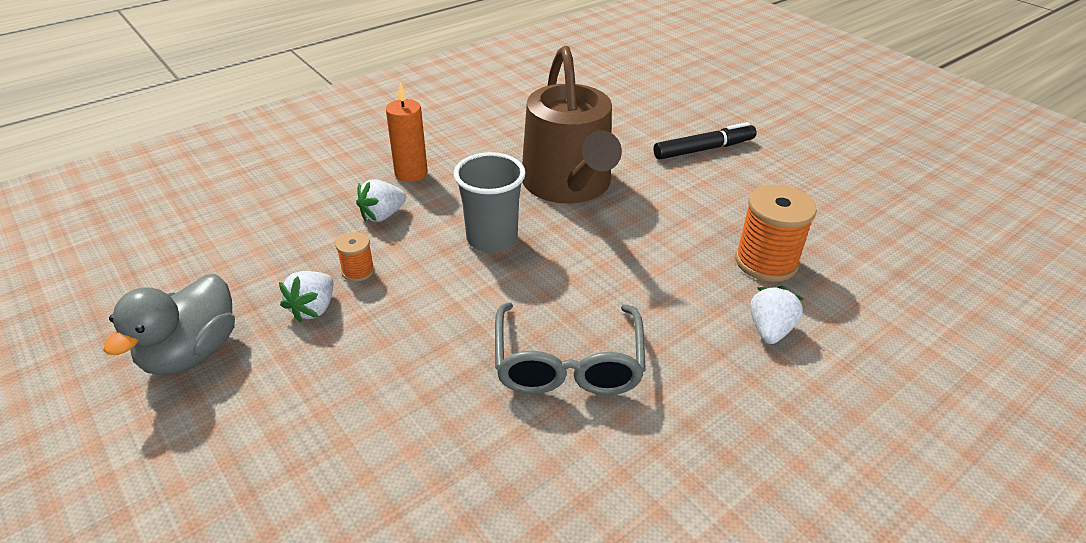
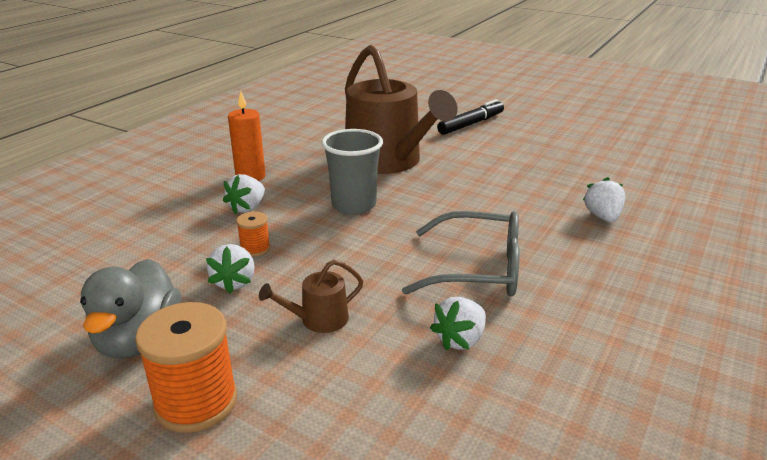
camera: 20 degrees left, 10 degrees down
grey glasses [495,302,646,395] -> grey glasses turned 60 degrees counterclockwise [402,211,520,297]
orange spool [735,185,817,282] -> orange spool moved to [135,302,237,433]
none -> brown watering can [259,260,363,333]
none -> white strawberry [430,297,486,351]

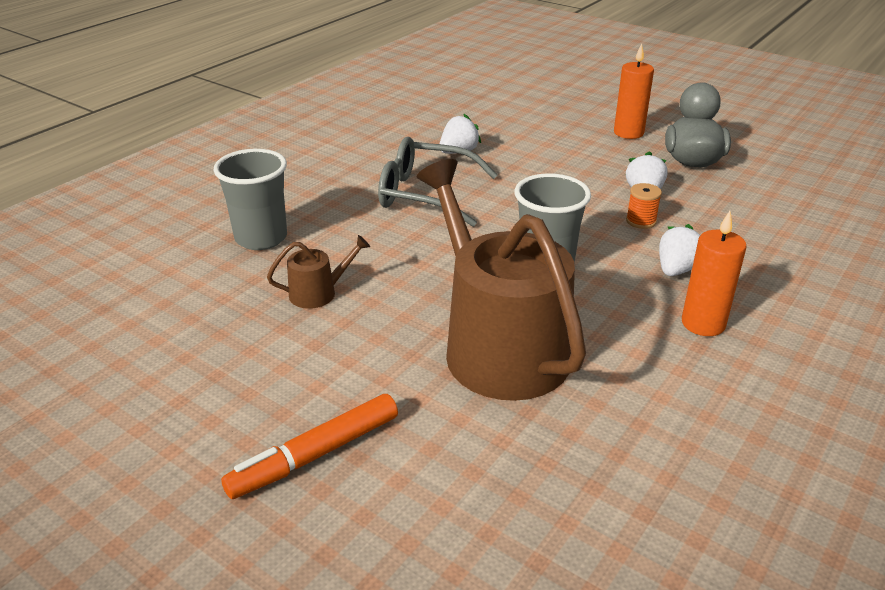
camera: 175 degrees left, 5 degrees up
orange spool [135,302,237,433] -> orange candle [614,44,654,139]
brown watering can [259,260,363,333] -> brown watering can moved to [267,235,370,309]
black marker [437,99,504,135] -> orange marker [221,394,398,499]
white strawberry [583,177,625,223] -> grey cup [213,149,287,250]

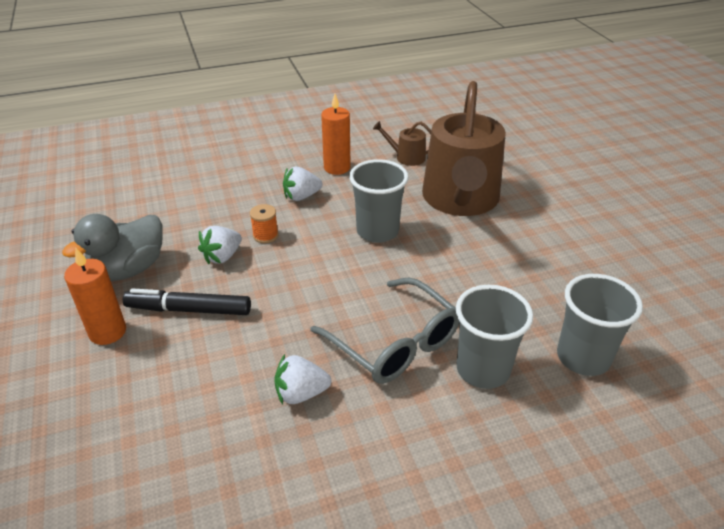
camera: 145 degrees left, 5 degrees up
orange marker [221,394,398,499] -> none
brown watering can [267,235,370,309] -> brown watering can moved to [373,121,431,166]
none -> black marker [123,288,251,315]
none -> grey cup [456,285,533,389]

